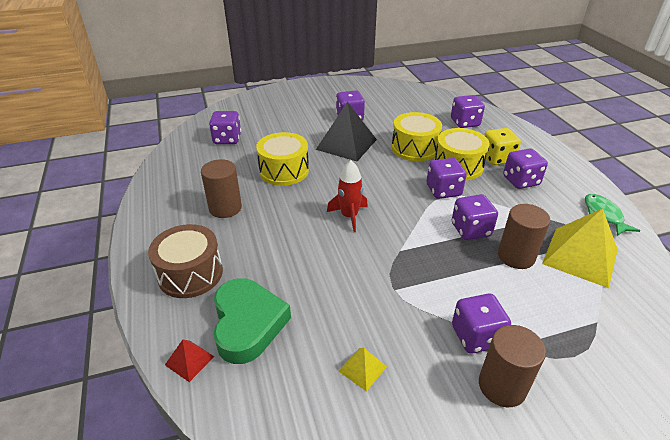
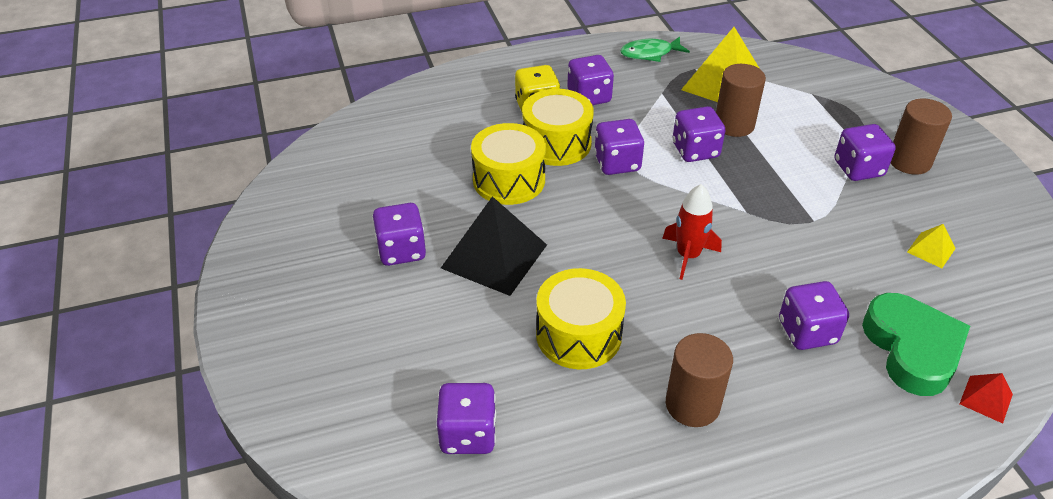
camera: 90 degrees left, 5 degrees up
brown drum [148,224,223,298] -> none
green heart [213,278,291,364] -> green heart turned 90 degrees clockwise [862,293,970,396]
purple dice [451,95,485,128] -> purple dice moved to [779,281,849,350]

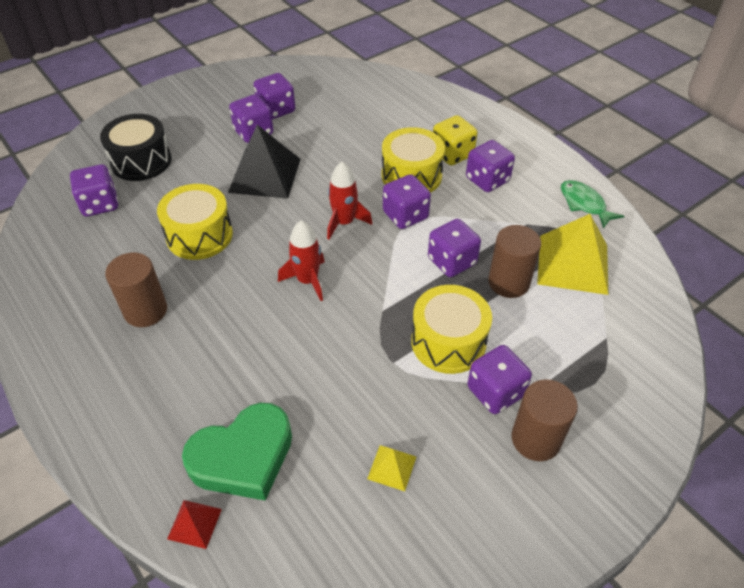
camera: 70 degrees right, 5 degrees up
yellow drum [471,123,546,205] -> yellow drum moved to [411,285,492,374]
purple dice [779,281,849,350] -> purple dice moved to [253,73,295,119]
none -> black drum [100,114,171,181]
none -> red rocket [327,162,372,240]

